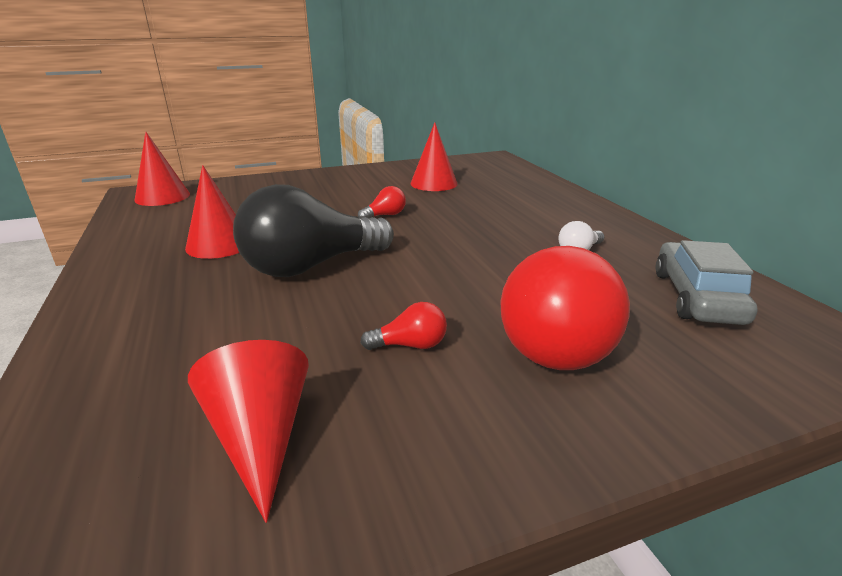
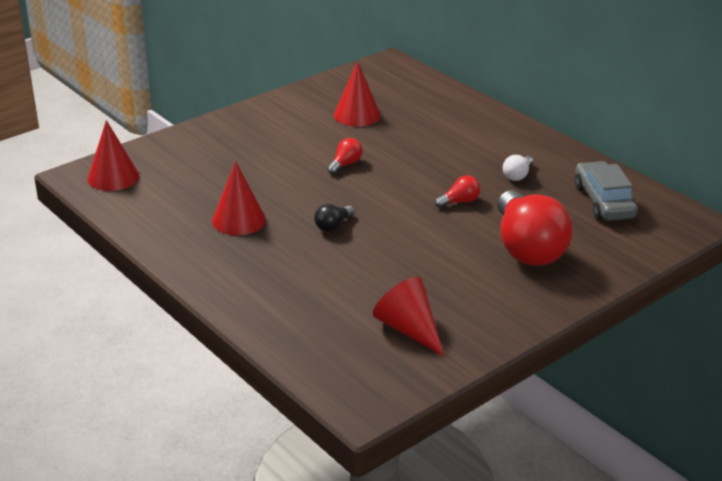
camera: 20 degrees left, 5 degrees up
black light bulb [233,184,394,277] -> black light bulb [314,204,354,232], size x0.41
red light bulb [360,302,447,350] -> red light bulb moved to [435,175,480,208]

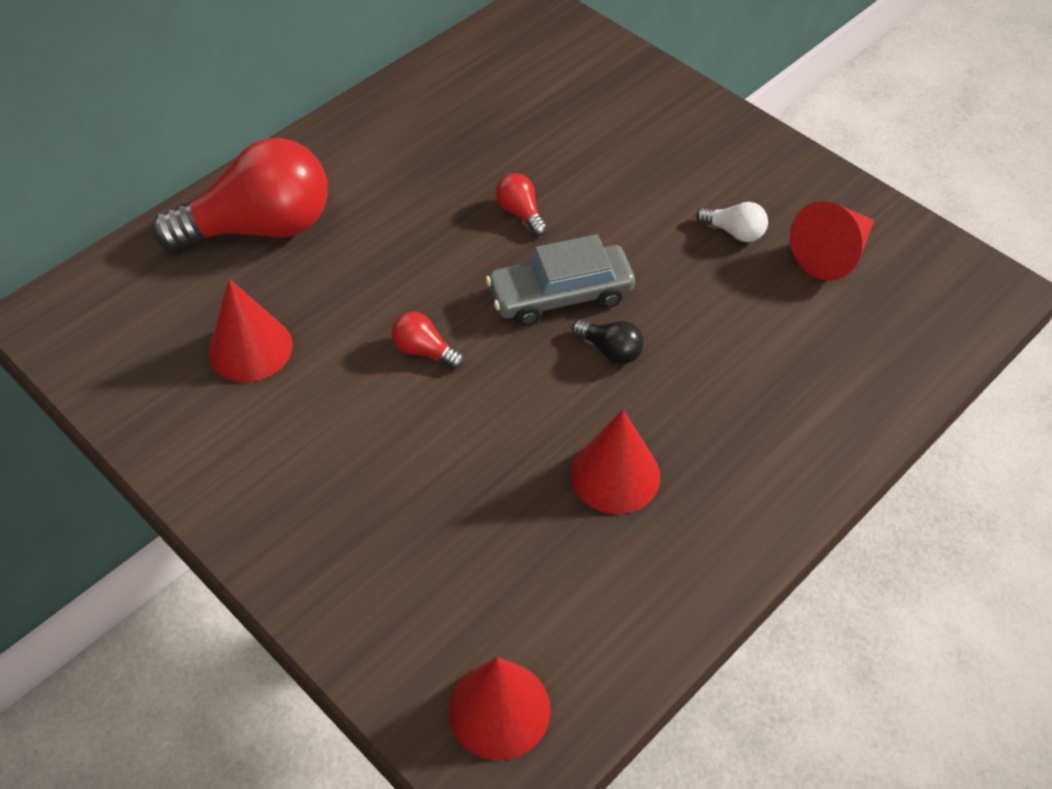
camera: 95 degrees left, 20 degrees up
red light bulb [497,190,572,266] -> red light bulb moved to [152,138,328,250]
white light bulb [503,155,533,181] -> white light bulb moved to [696,202,768,242]
grey car [574,161,637,221] -> grey car moved to [486,234,635,326]

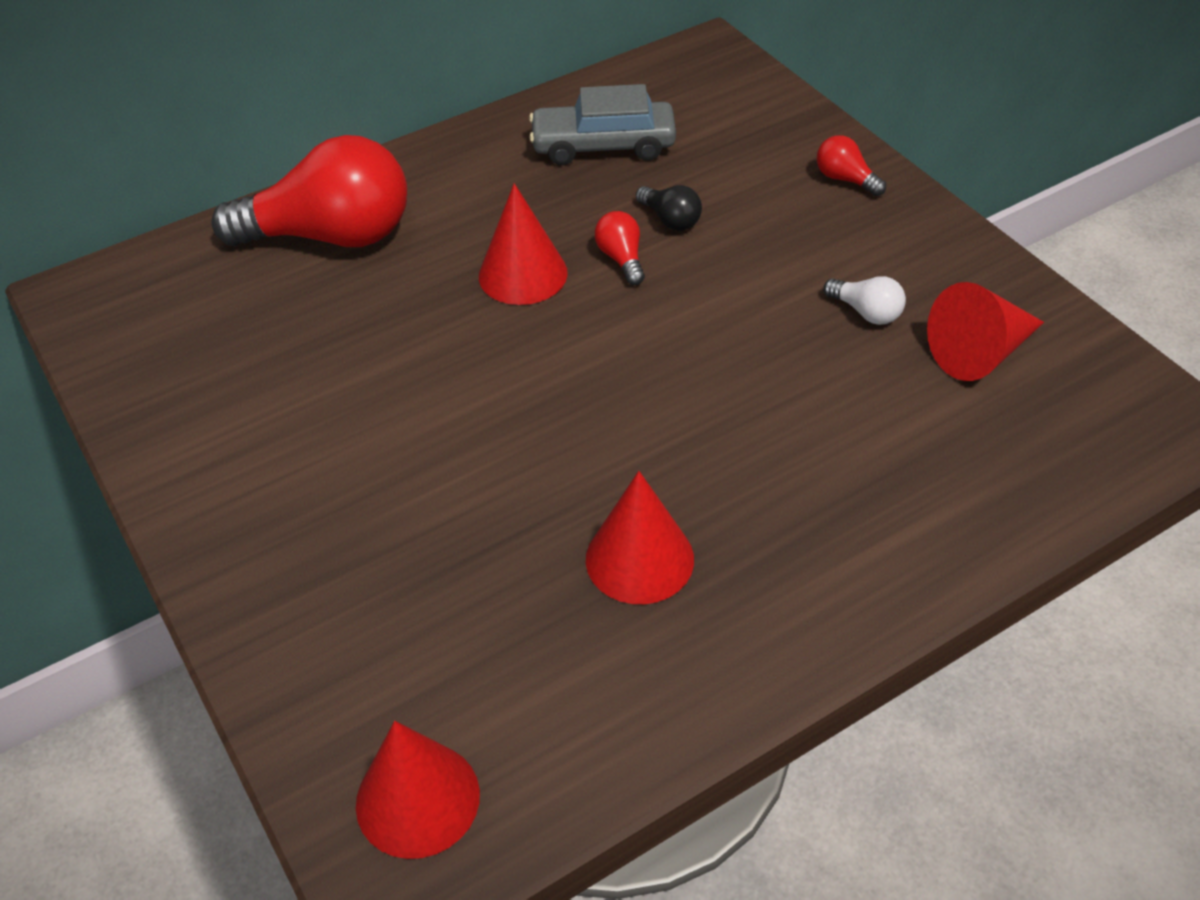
camera: 15 degrees right, 5 degrees down
red cone [209,279,293,382] -> red cone moved to [479,183,568,305]
red light bulb [392,312,464,369] -> red light bulb moved to [817,135,886,196]
grey car [486,234,635,326] -> grey car moved to [529,84,676,165]
black light bulb [572,320,644,364] -> black light bulb moved to [636,185,702,231]

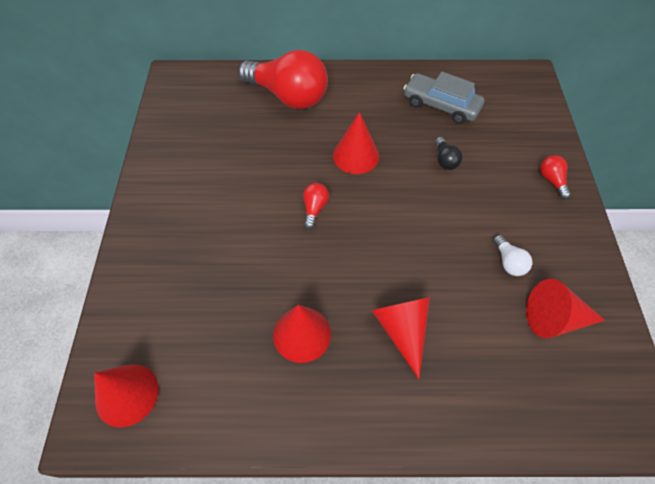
camera: 30 degrees right, 10 degrees up
red light bulb [595,211,645,285] -> red light bulb moved to [303,183,329,229]
none -> red cone [372,297,430,379]

